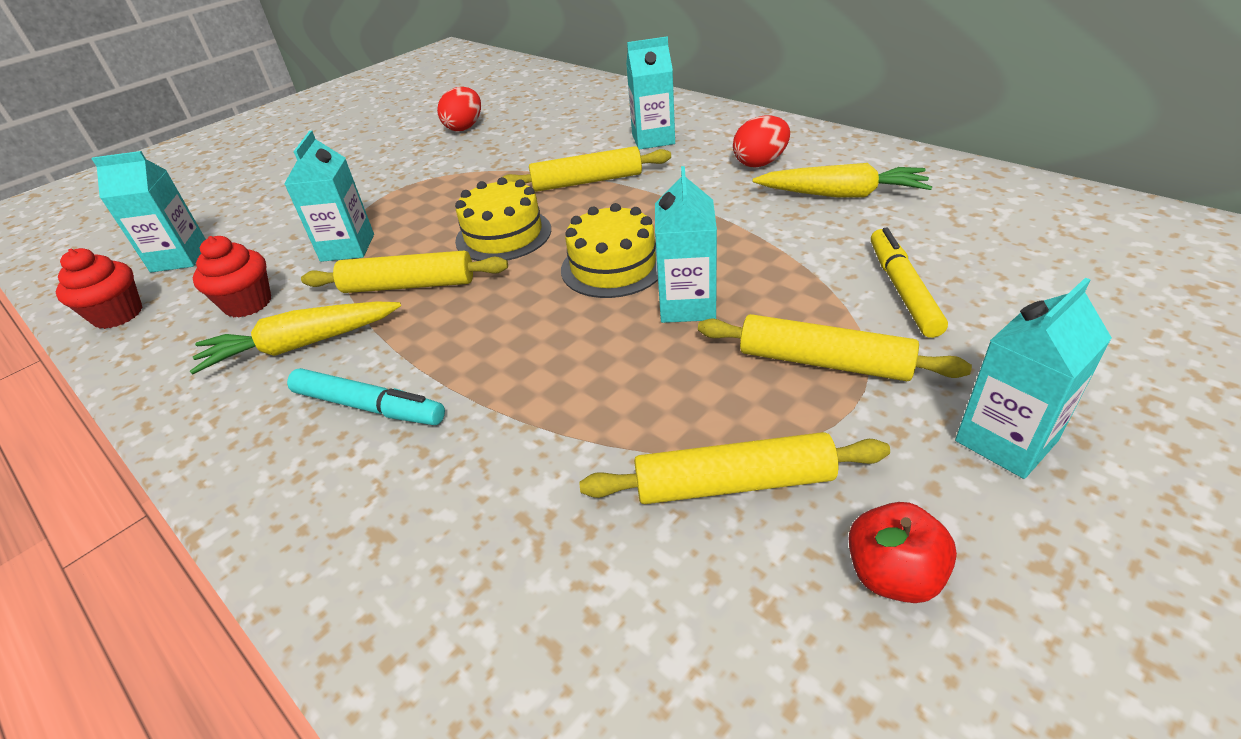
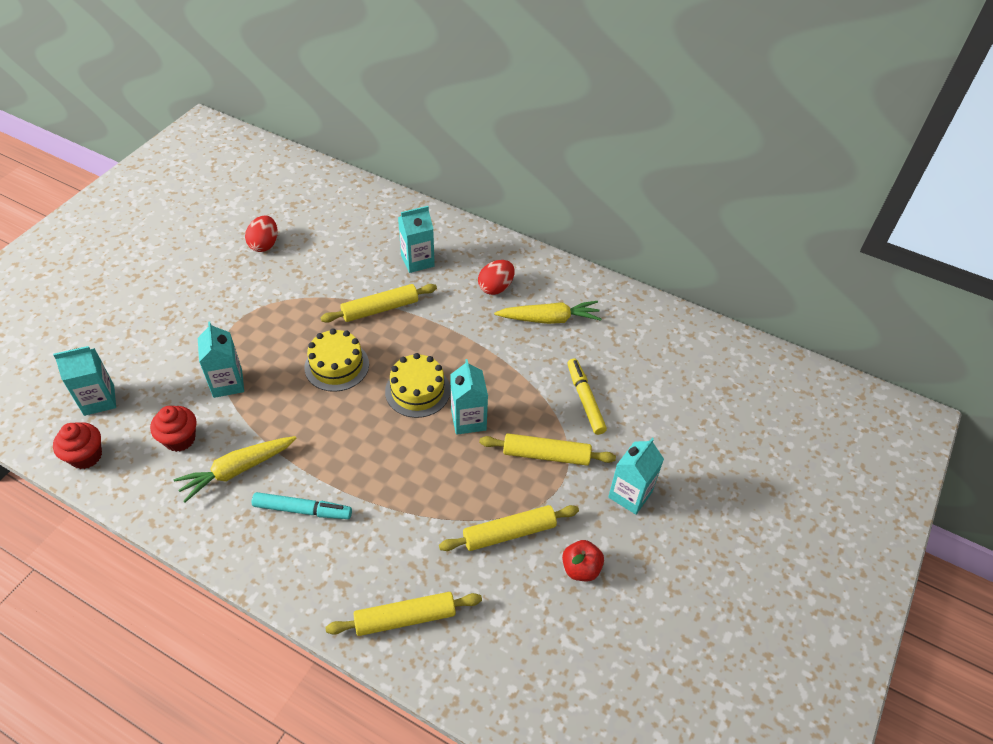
camera: 20 degrees left, 10 degrees up
yellow rolling pin [301,251,508,293] -> yellow rolling pin moved to [325,592,482,636]

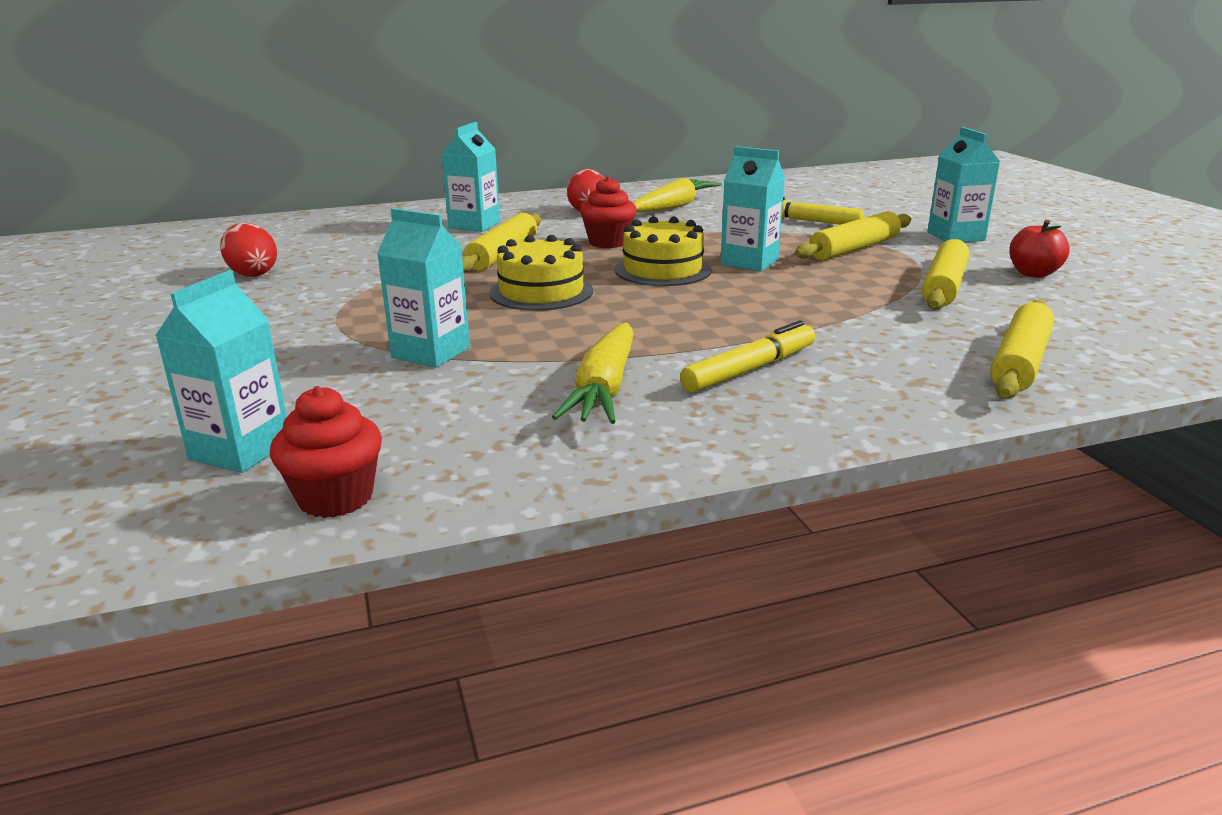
camera: 45 degrees left, 25 degrees down
red cupcake [150,406,196,452] -> red cupcake moved to [580,176,637,248]
turquoise marker [252,492,352,519] -> yellow marker [680,320,815,393]

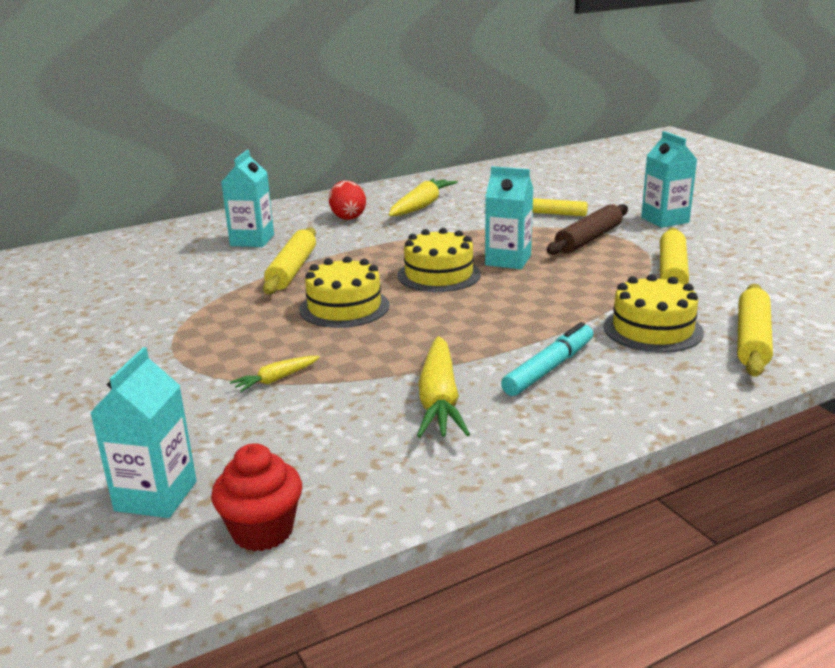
camera: 10 degrees left, 0 degrees up
red egg [220,223,277,277] -> none
turquoise carton [377,208,470,368] -> yellow carrot [230,356,319,392]
red cupcake [580,176,637,248] -> none
yellow marker [680,320,815,393] -> turquoise marker [501,322,593,396]
yellow rolling pin [795,211,911,260] -> brown rolling pin [546,204,628,255]
red apple [1009,220,1069,278] -> none
none -> yellow cake [603,274,704,353]

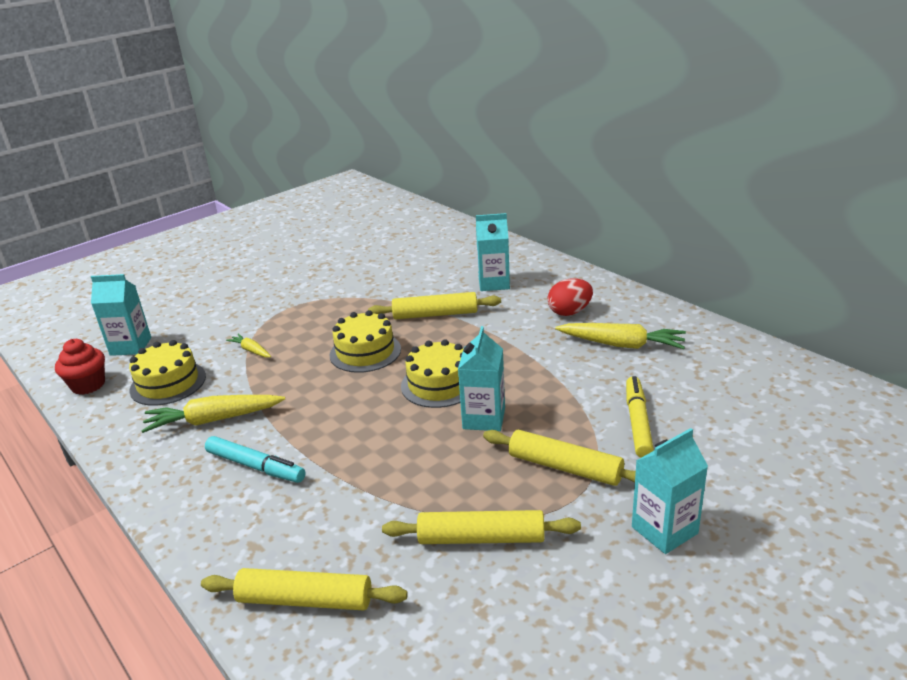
camera: 80 degrees right, 5 degrees up
brown rolling pin [546,204,628,255] -> yellow rolling pin [483,430,636,486]
yellow cake [603,274,704,353] -> yellow cake moved to [129,340,206,406]

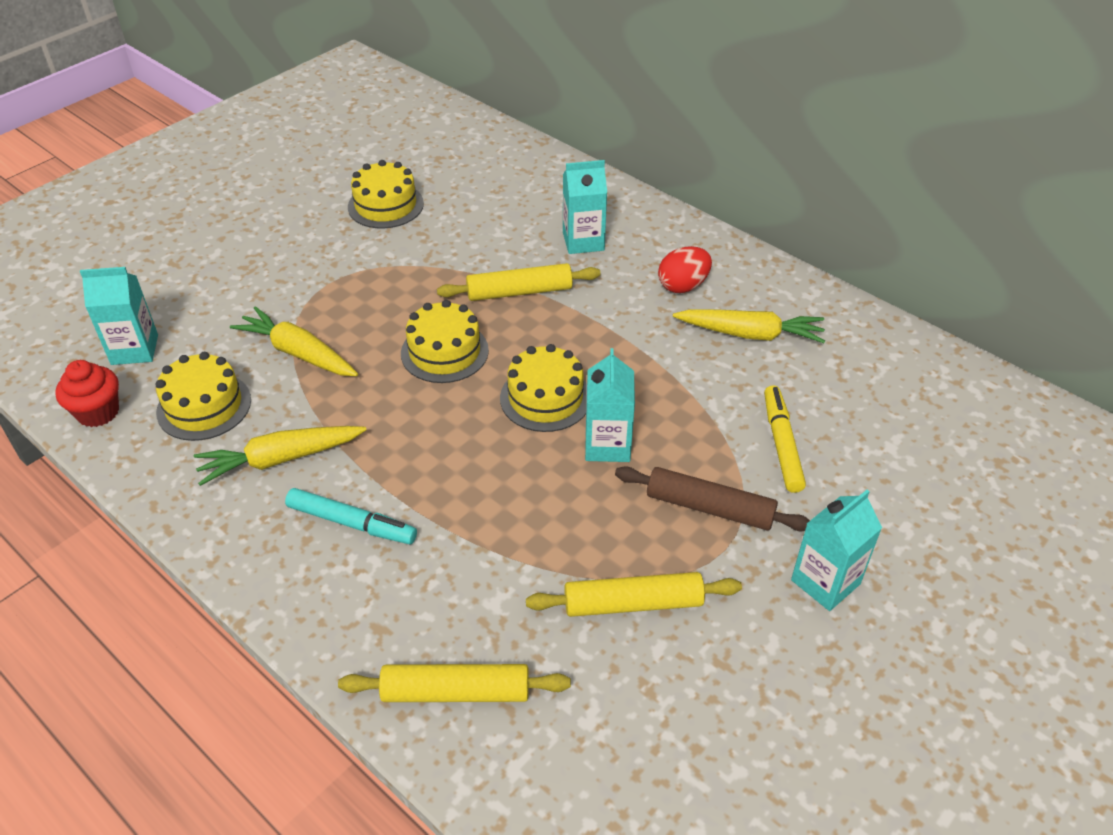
camera: 10 degrees left, 15 degrees up
yellow carrot [226,334,271,358] -> yellow carrot [230,306,358,376], size x1.92
yellow rolling pin [483,430,636,486] -> brown rolling pin [615,466,810,532]
none -> yellow cake [348,160,424,229]

